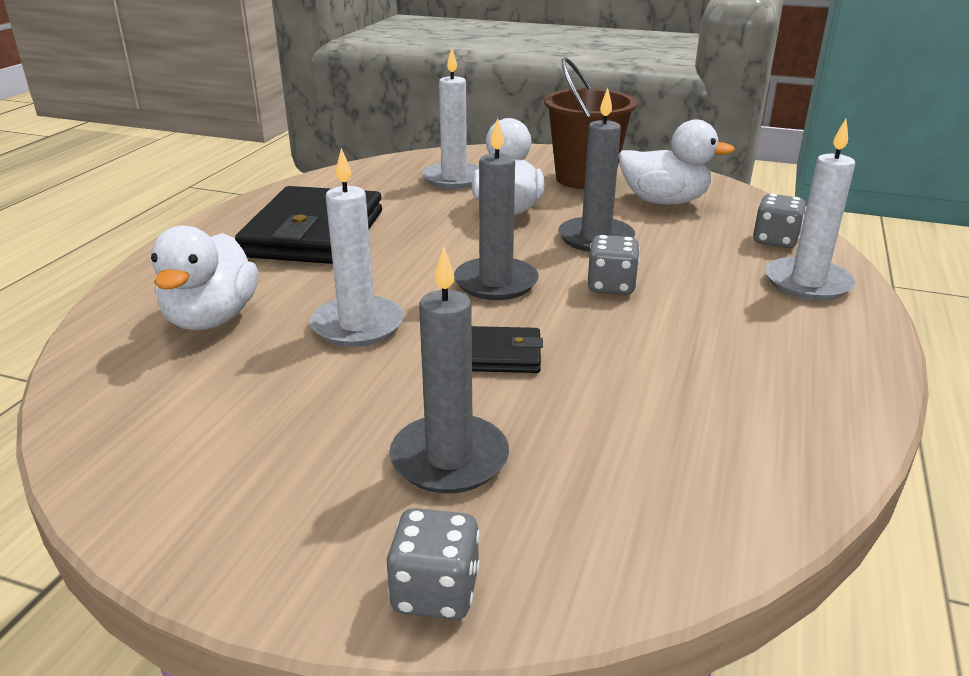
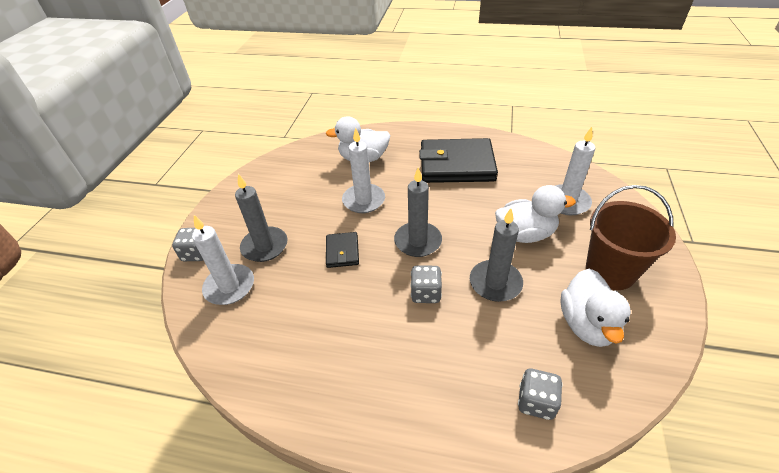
camera: 85 degrees right, 15 degrees up
white candle [765,119,855,301] -> white candle moved to [192,215,254,305]

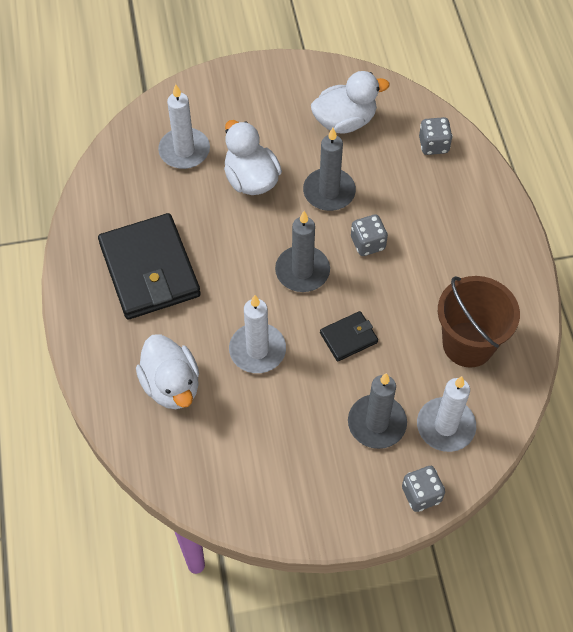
camera: 115 degrees left, 15 degrees up
brown bucket [586,185,676,290] -> brown bucket moved to [438,276,520,367]

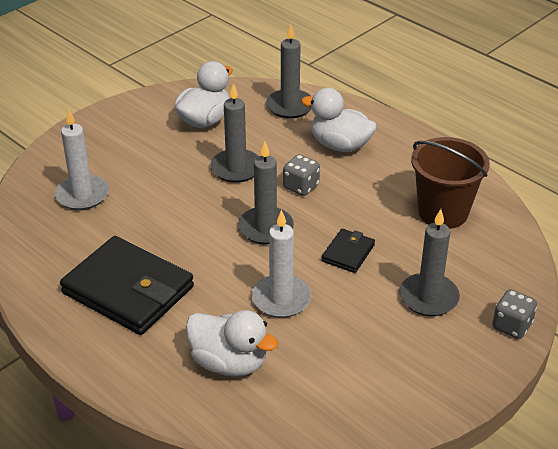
camera: 35 degrees left, 20 degrees down
white duck [224,120,282,195] -> white duck moved to [301,88,377,152]
white candle [417,376,476,452] -> none
grey dice [419,117,453,155] -> grey candle [266,24,312,119]

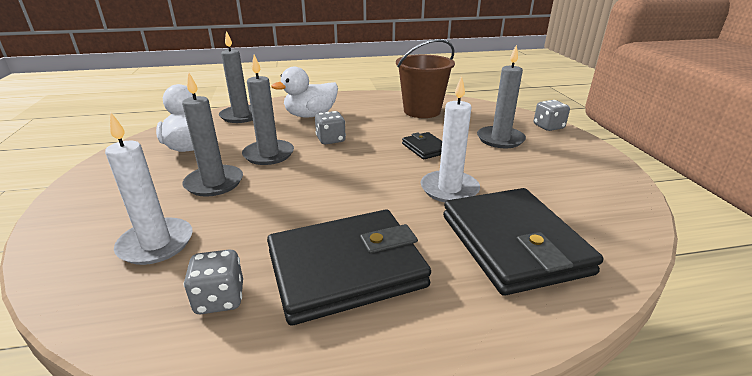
camera: 55 degrees left, 10 degrees down
white duck [186,310,278,377] -> black wallet [443,188,603,296]
grey candle [238,142,294,244] -> grey candle moved to [182,71,243,197]
none -> grey dice [184,250,243,314]

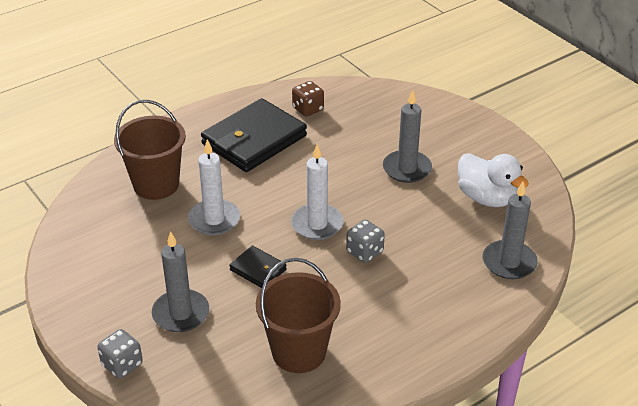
camera: 155 degrees right, 10 degrees up
white candle [105,113,193,265] -> white candle moved to [291,144,344,240]
grey dice [184,250,243,314] -> brown dice [292,81,324,116]
grey candle [242,55,294,165] -> none
white duck [271,67,338,118] -> none
black wallet [443,188,603,296] -> brown bucket [114,100,186,200]

